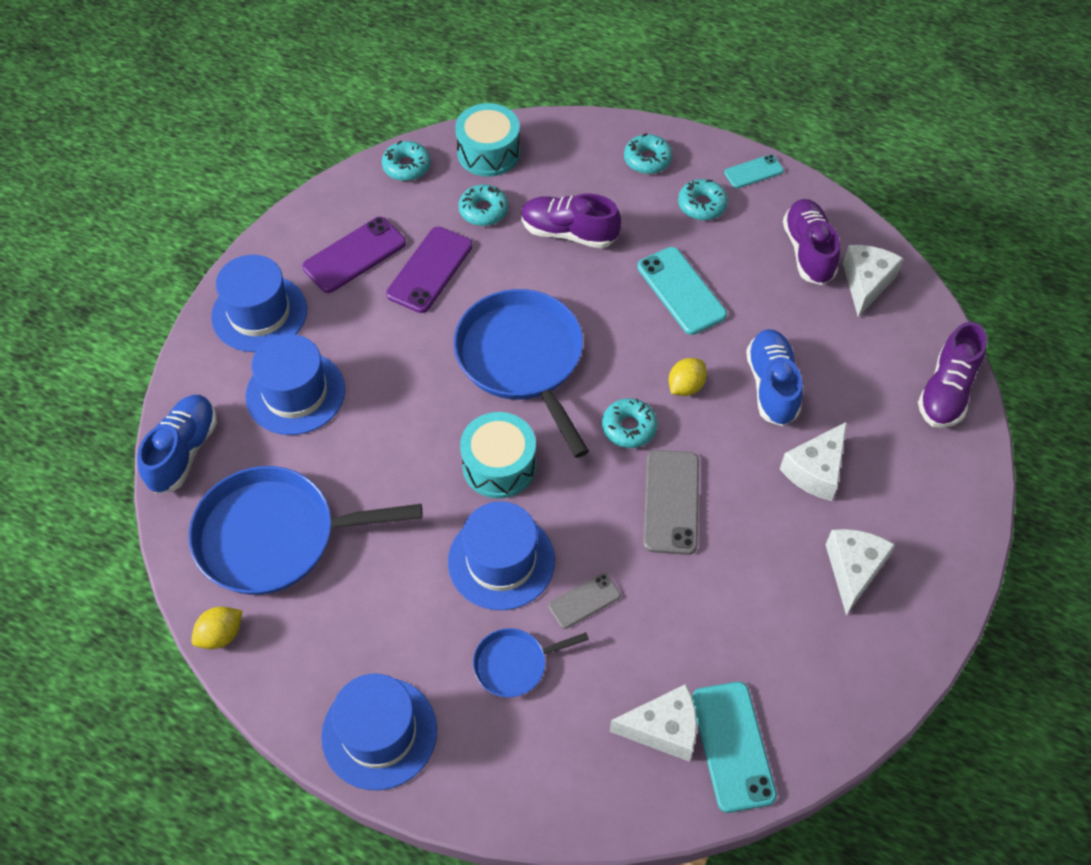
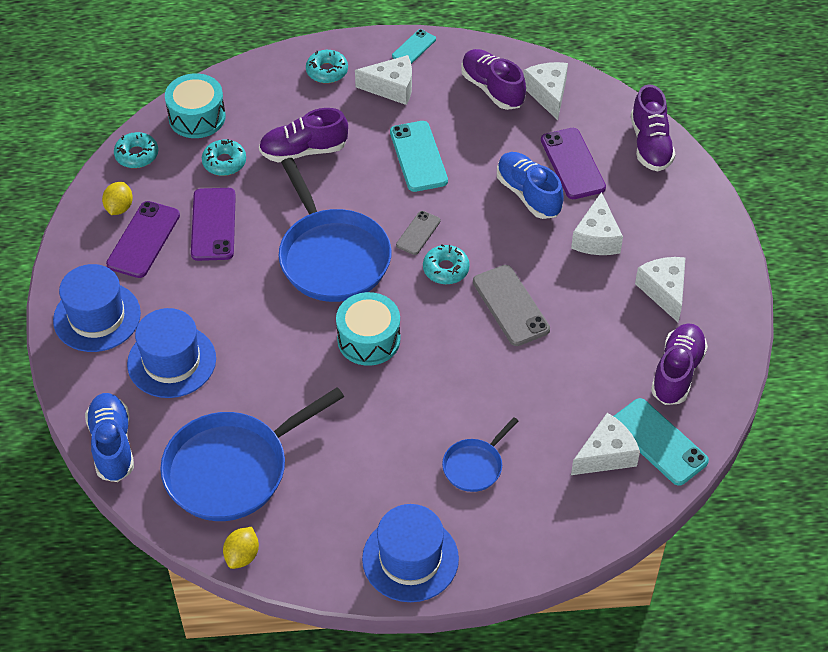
camera: 30 degrees left, 5 degrees down
blue hat [448,501,555,610] -> none
blue pan [453,289,589,458] -> blue pan turned 150 degrees counterclockwise [279,158,392,302]
grey phone [548,573,620,629] -> grey phone moved to [396,211,441,255]
turquoise phone [637,247,727,335] -> turquoise phone turned 45 degrees clockwise [390,121,448,192]
yellow lemon [669,358,707,396] -> yellow lemon moved to [102,182,133,215]
turquoise donut [678,179,728,220] -> white cheese [355,55,412,105]
none -> purple phone [541,128,606,199]
none -> purple shoe [651,323,708,405]

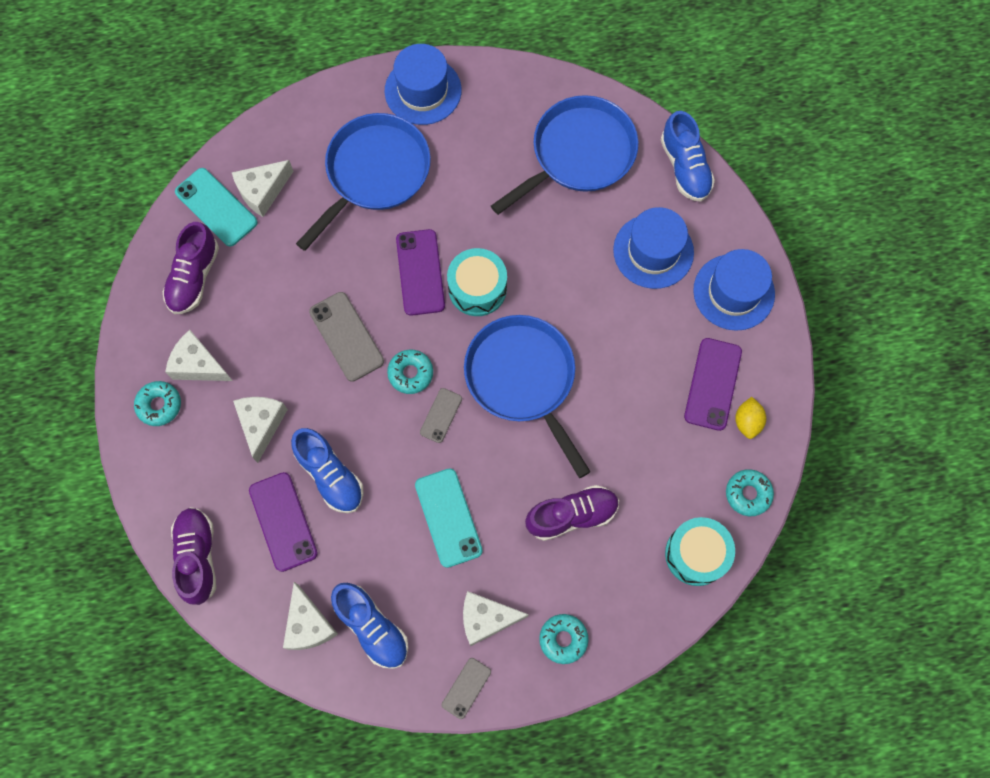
camera: 175 degrees right, 20 degrees up
purple phone [191,188,236,261] -> purple phone moved to [396,229,445,316]
turquoise donut [202,139,246,176] -> turquoise donut moved to [134,381,181,426]
yellow lemon [223,527,259,569] -> none
turquoise phone [392,29,436,64] -> grey phone [442,658,491,719]
blue pan [442,417,518,492] -> blue pan [296,113,431,251], size x2.05
purple shoe [461,49,526,110] -> blue shoe [331,583,408,669]
white cheese [635,257,686,322] -> white cheese turned 135 degrees clockwise [165,330,232,381]

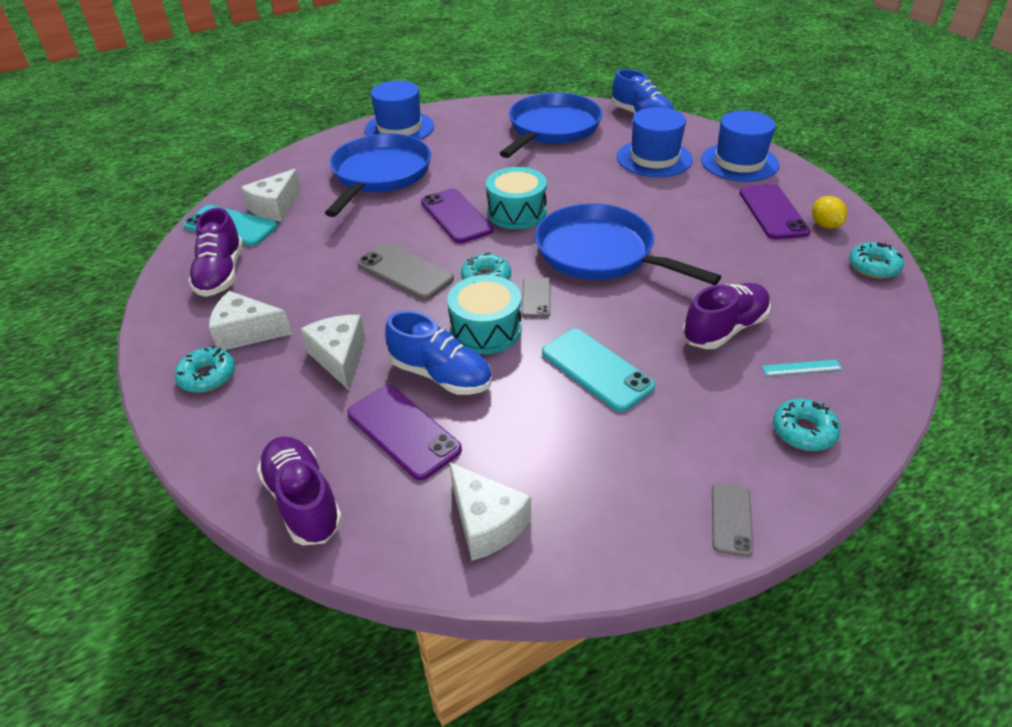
camera: 20 degrees left, 30 degrees down
blue shoe [331,583,408,669] -> none
white cheese [463,591,529,646] -> none
turquoise drum [665,517,735,586] -> turquoise drum moved to [447,275,522,354]
none -> turquoise ruler [762,360,842,376]

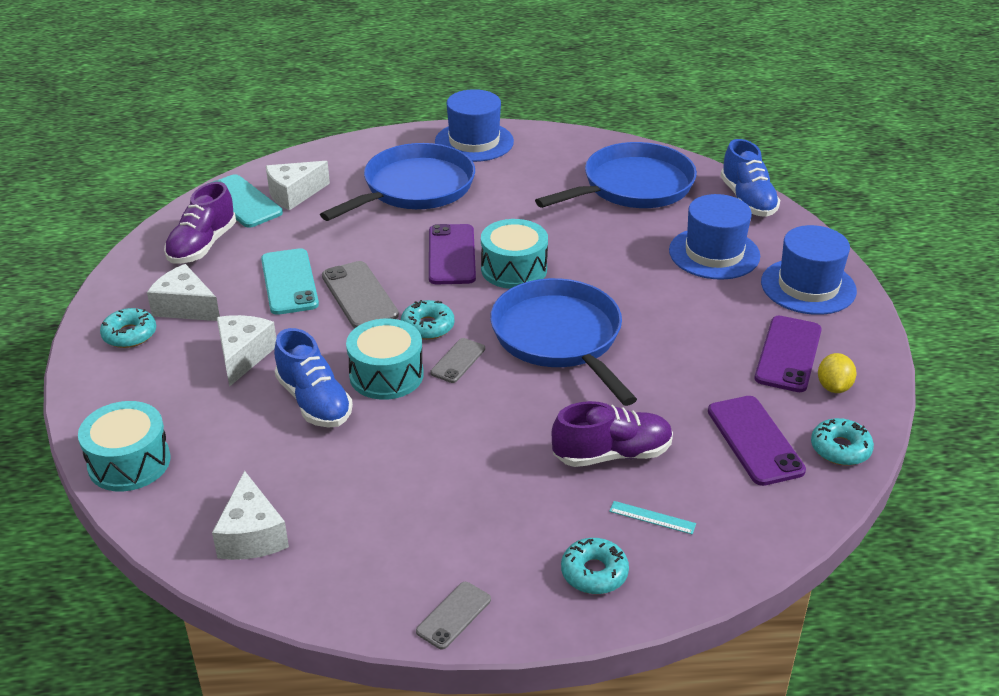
camera: 25 degrees right, 5 degrees down
purple shoe [257,436,343,545] -> turquoise drum [78,401,171,492]
purple phone [347,385,462,480] -> purple phone moved to [708,396,806,486]
turquoise phone [542,329,655,412] -> turquoise phone moved to [261,248,319,315]

